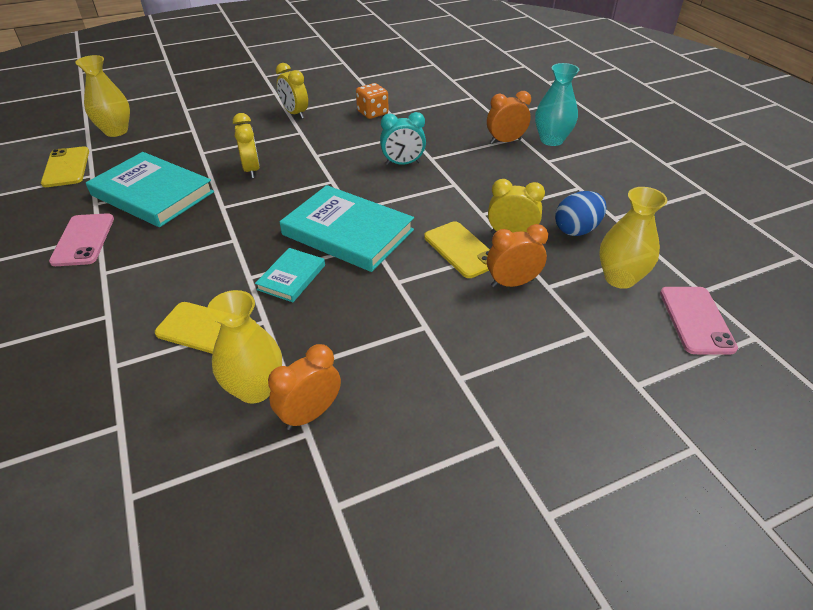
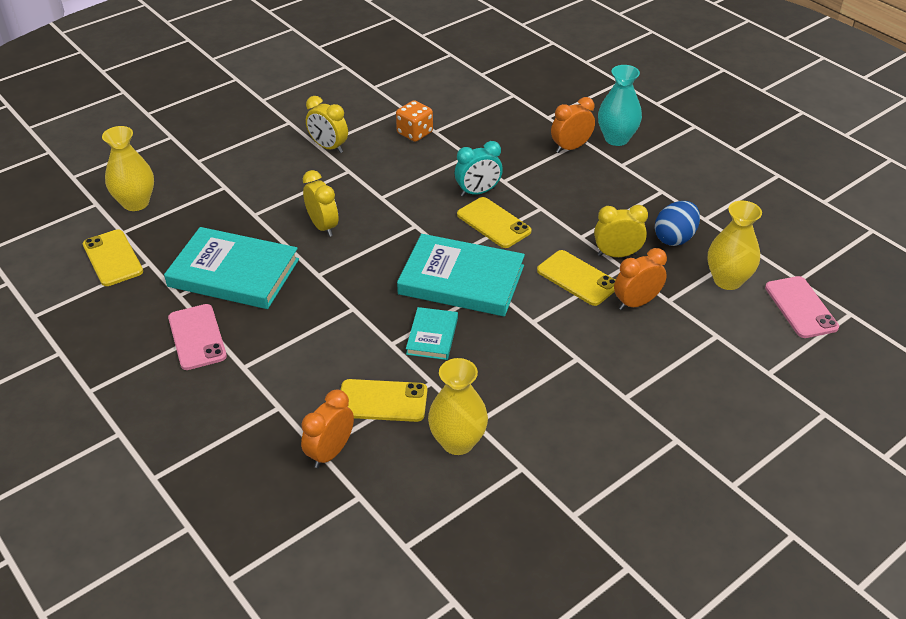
camera: 15 degrees left, 0 degrees up
orange clock [268,344,341,430] -> orange clock moved to [301,389,354,468]
none -> yellow phone [457,197,532,248]

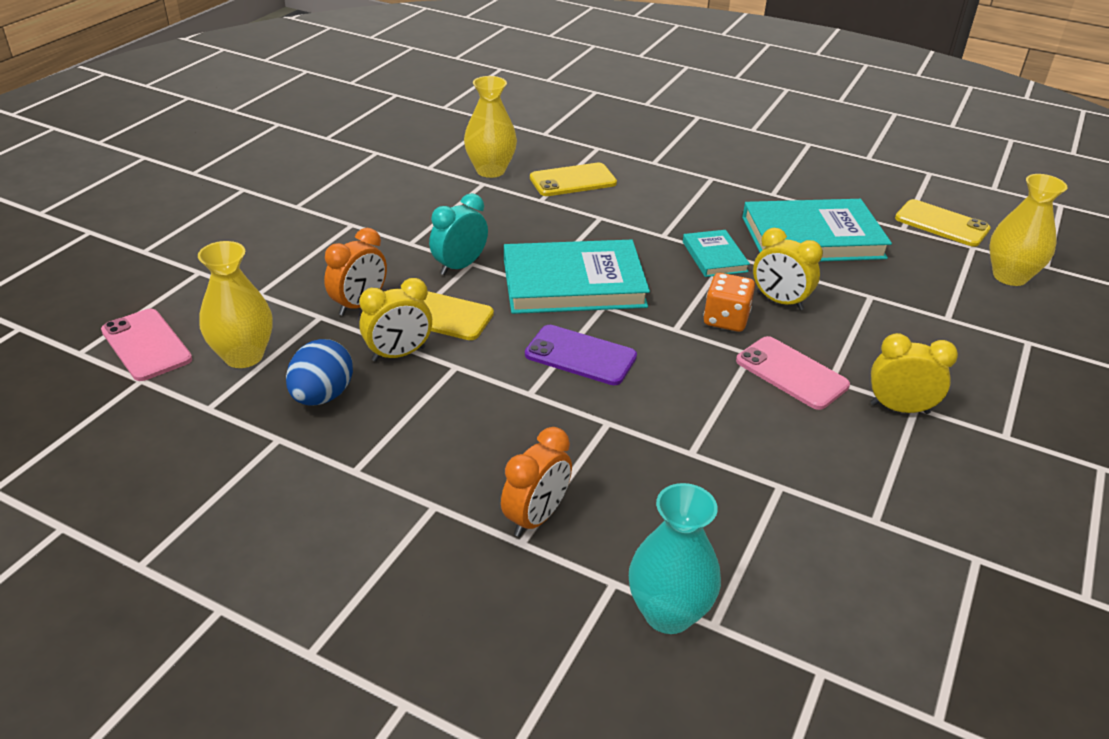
camera: 155 degrees right, 5 degrees down
pink phone [168,304,227,370] -> pink phone moved to [736,336,850,410]
orange clock [301,389,354,468] -> none
orange dice [396,100,433,142] -> orange dice moved to [704,273,755,332]
turquoise book [406,307,458,360] -> turquoise book moved to [683,230,750,277]
turquoise clock [455,141,503,197] -> turquoise clock moved to [429,193,488,275]
yellow phone [457,197,532,248] -> purple phone [525,325,637,385]
turquoise vase [598,65,642,146] -> turquoise vase moved to [629,483,721,634]

